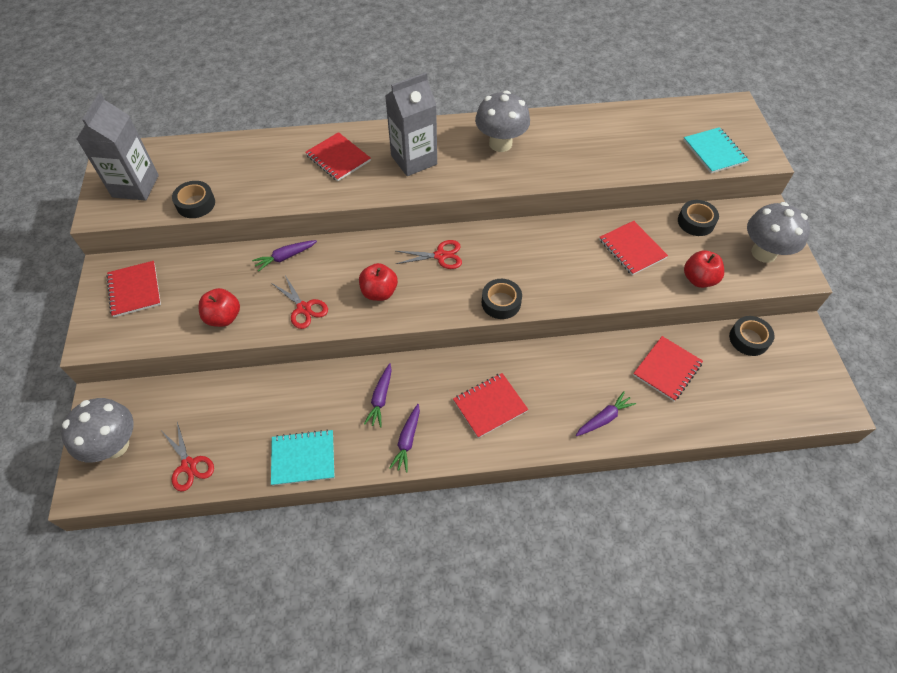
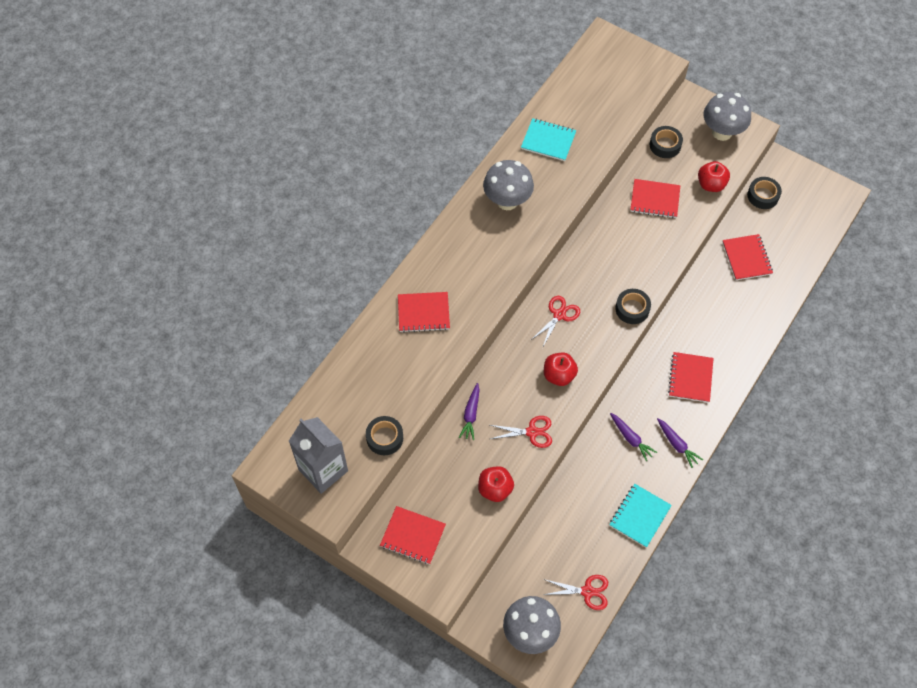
camera: 50 degrees left, 5 degrees up
grey carton [385,72,437,176] -> none
purple carrot [576,391,636,436] -> none
turquoise notebook [683,127,749,173] -> turquoise notebook moved to [521,118,576,161]

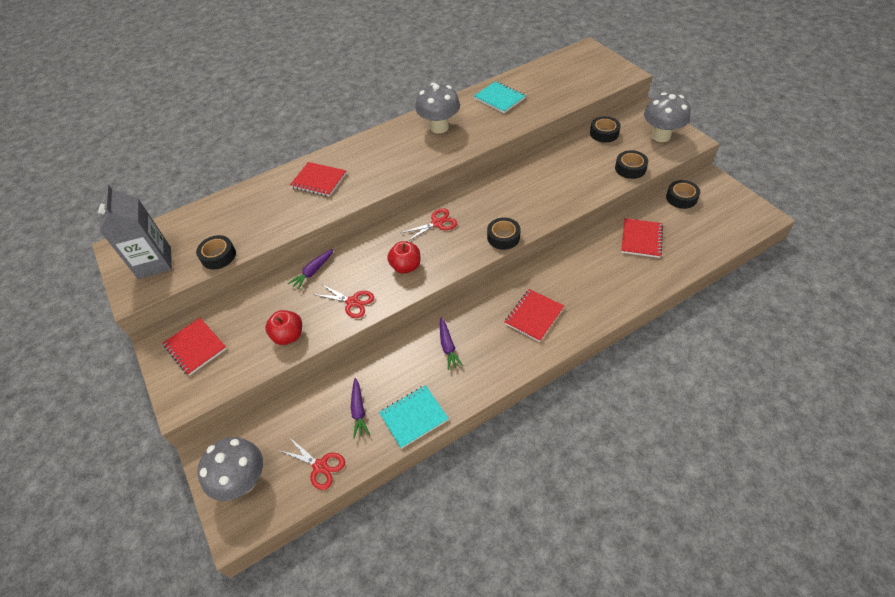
camera: 30 degrees right, 10 degrees down
red notebook [630,179,680,218] -> none
purple carrot [657,418,703,468] -> purple carrot moved to [351,378,370,439]
red apple [698,161,730,192] -> black tape [615,150,648,179]

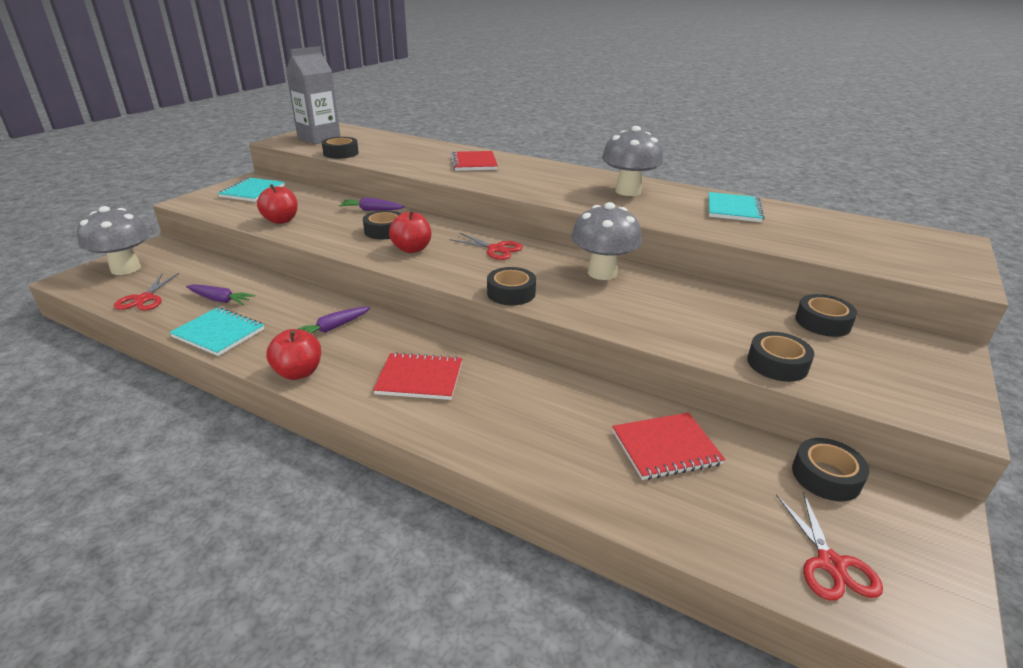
camera: 55 degrees right, 20 degrees down
red notebook [163,318,227,376] -> turquoise notebook [218,177,285,202]
red scissors [313,284,374,318] -> red scissors moved to [776,492,883,601]
purple carrot [351,378,370,439] -> purple carrot turned 120 degrees counterclockwise [186,284,255,305]
grey mushroom [644,92,691,142] -> grey mushroom moved to [571,202,642,280]
none -> red apple [266,329,321,380]
none -> black tape [363,210,401,239]

